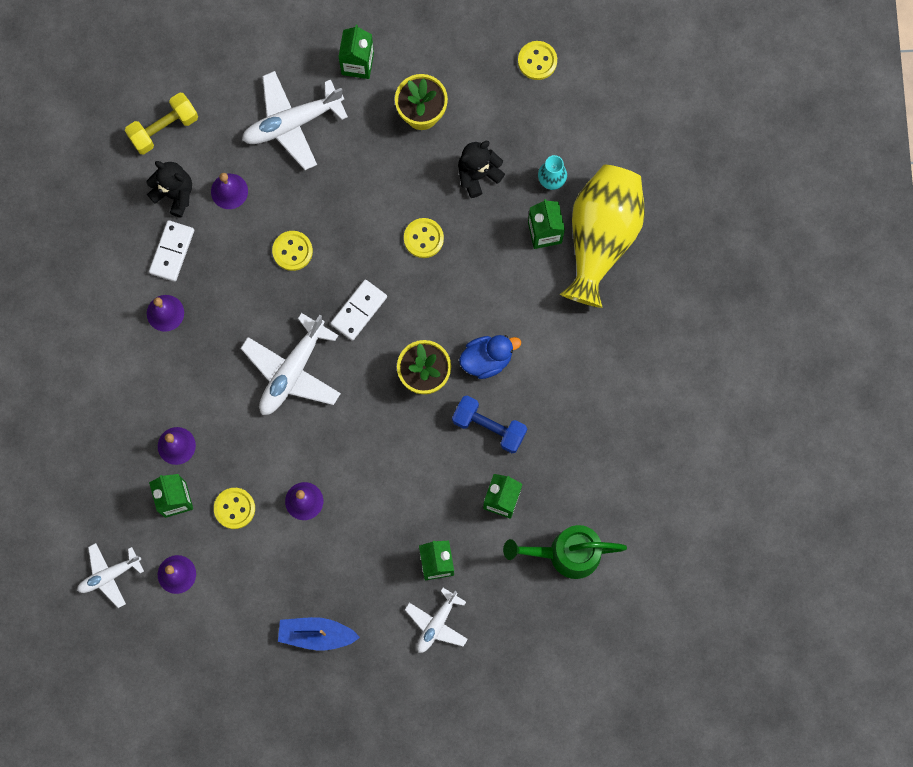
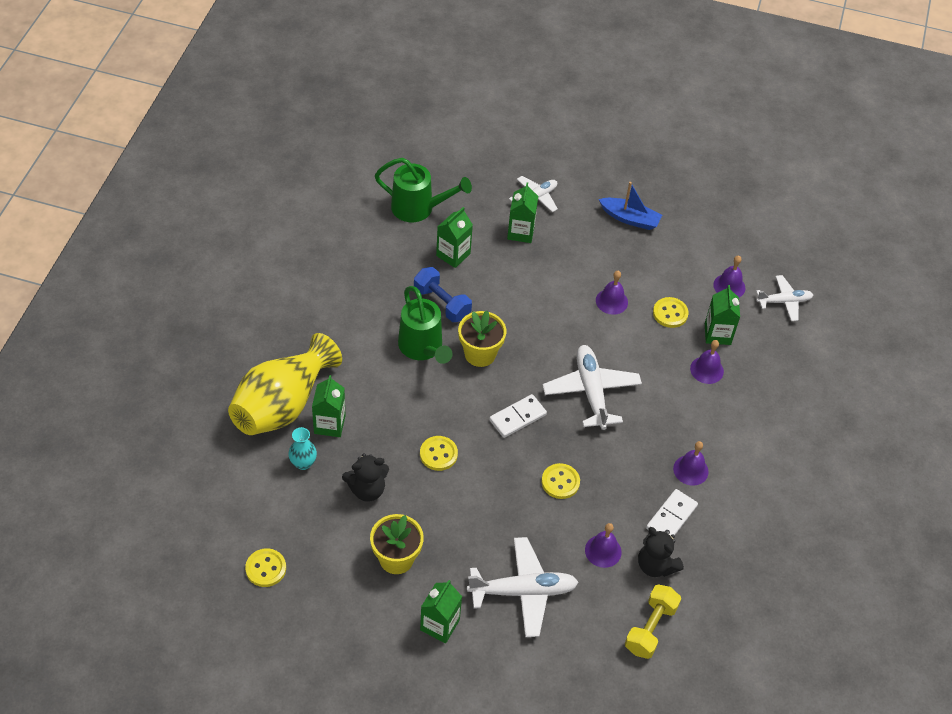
camera: 165 degrees left, 25 degrees down
yellow dumbbell [125,93,198,154] -> yellow dumbbell turned 45 degrees counterclockwise [625,584,681,659]
white plane [241,313,341,415] -> white plane turned 60 degrees counterclockwise [543,345,642,430]
blue duck [459,335,521,379] -> green watering can [398,286,453,364]

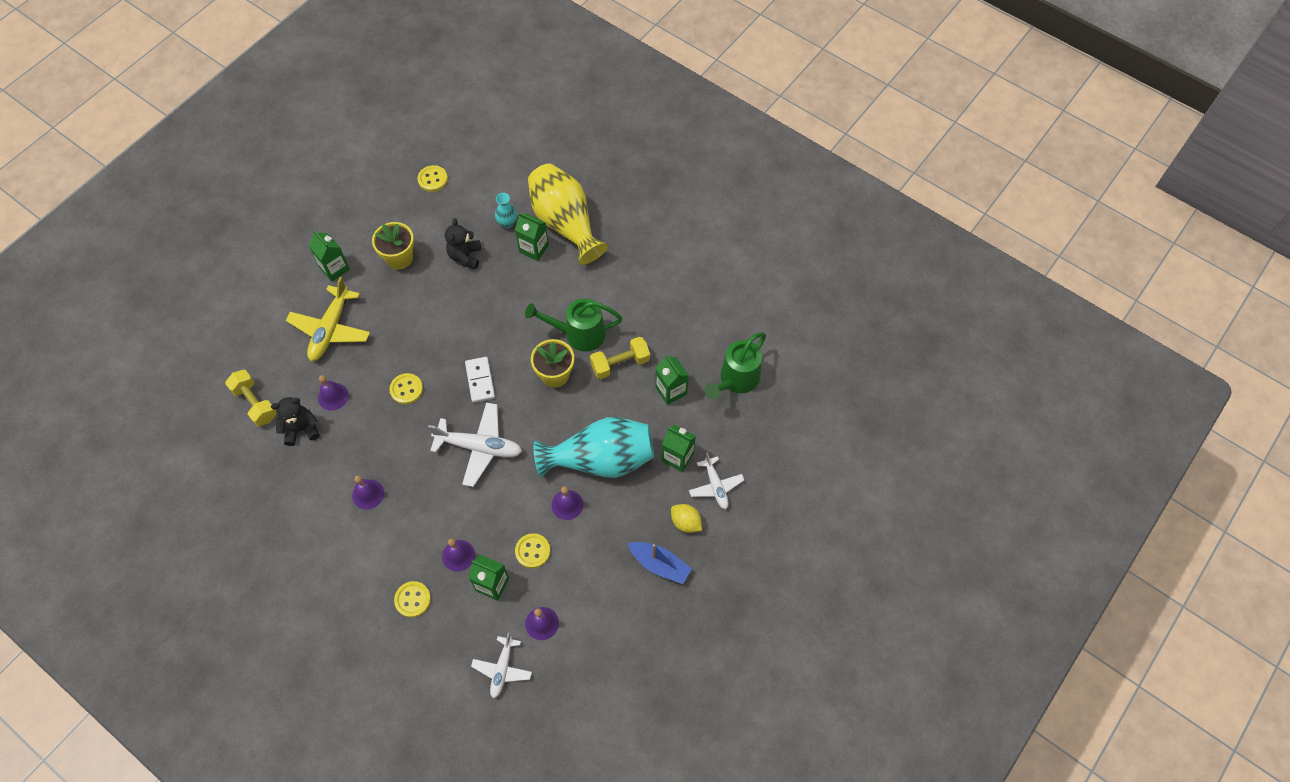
camera: 115 degrees right, 10 degrees up
blue dumbbell [414,267,472,322] -> yellow dumbbell [590,337,650,379]
yellow button [420,436,458,471] -> yellow button moved to [394,581,431,618]
white plane [467,537,578,637] -> yellow plane [286,277,370,361]
blue boat [599,182,662,230] -> blue boat turned 105 degrees counterclockwise [628,542,692,584]
white domino [646,489,698,535] -> none
none -> turquoise vase [534,417,654,478]
none -> yellow lemon [671,504,702,533]

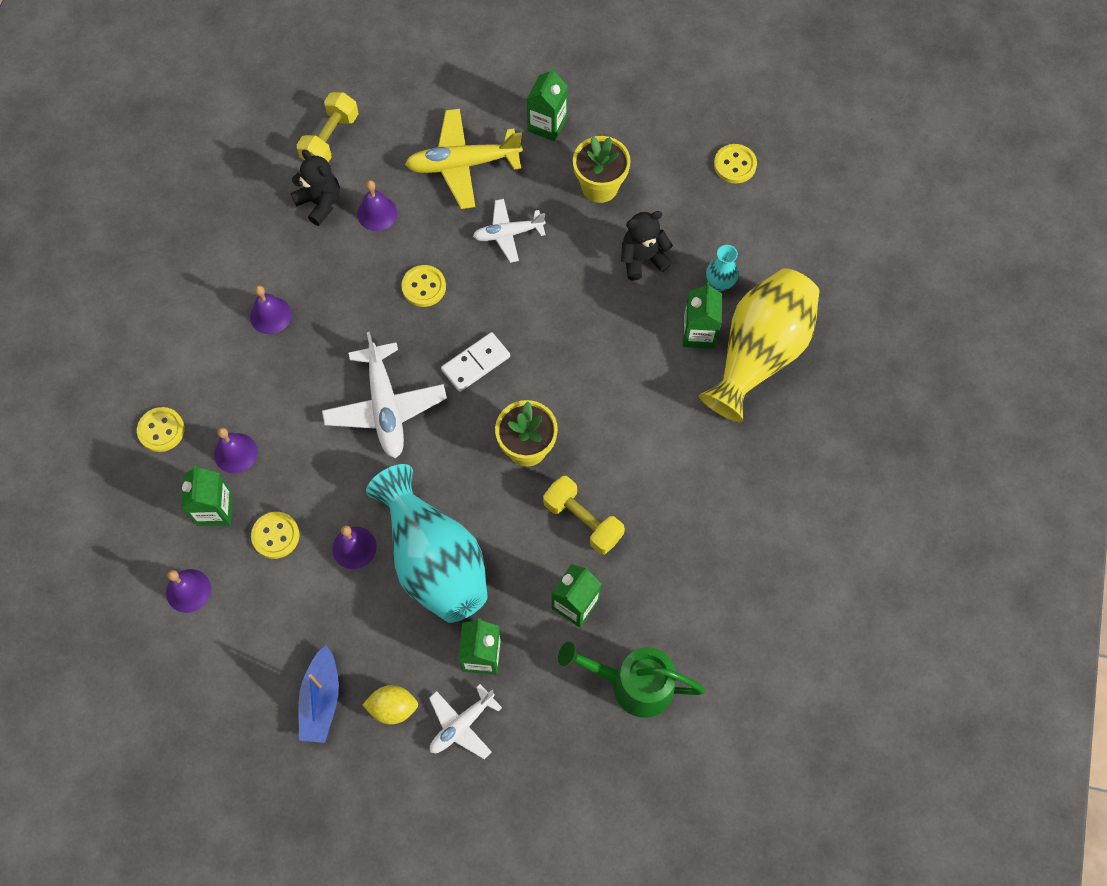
camera: 65 degrees right, 5 degrees up
white plane [471,633,532,698] -> white plane moved to [473,199,546,263]
green watering can [525,298,622,352] -> none
yellow lemon [671,504,702,533] -> yellow lemon turned 75 degrees clockwise [362,685,418,725]

